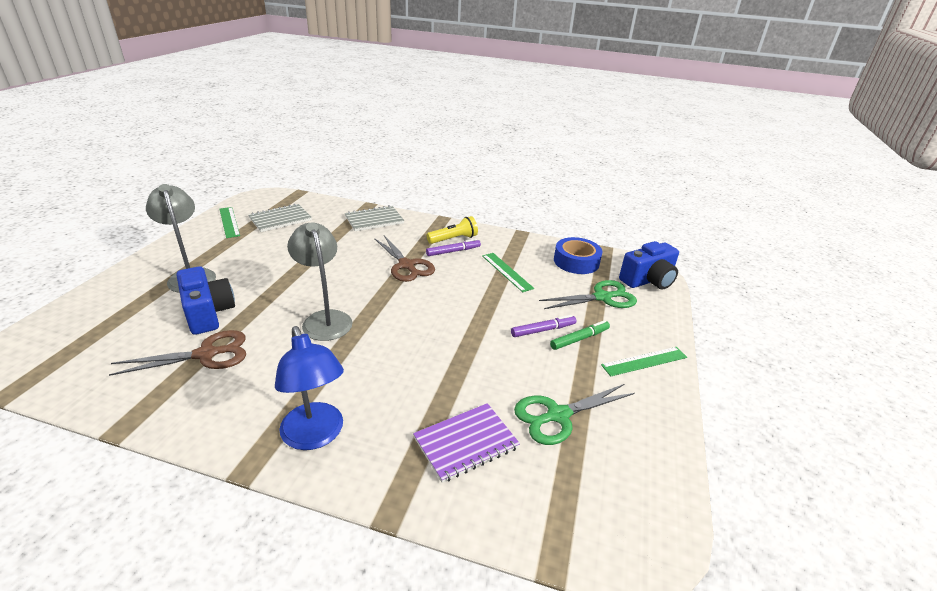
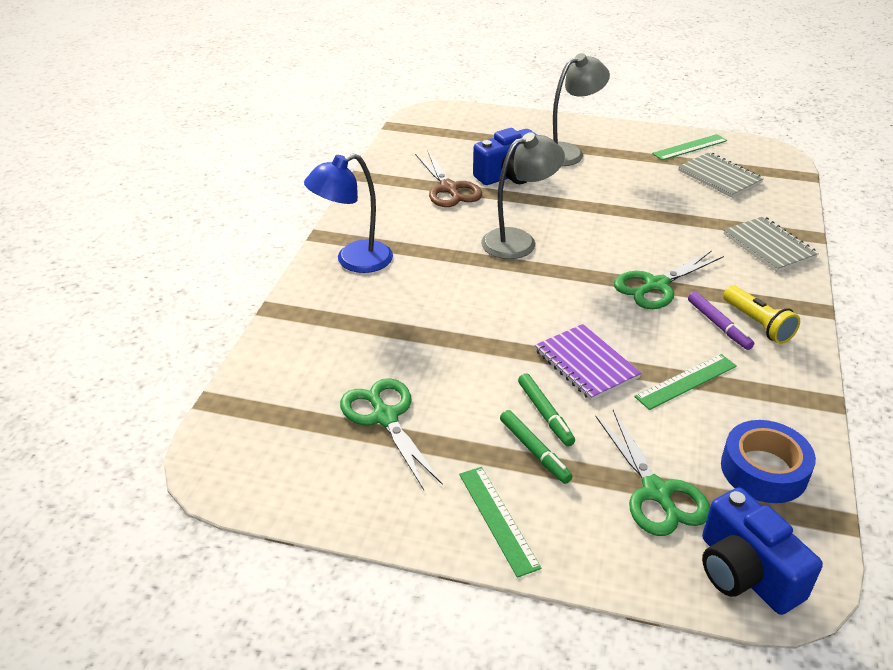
camera: 90 degrees right, 5 degrees up
brown scissors [374,235,435,282] -> green scissors [614,250,724,309]
purple notebook [413,403,520,483] -> purple notebook moved to [535,324,641,401]
purple marker [511,315,576,337] -> green marker [518,373,575,447]

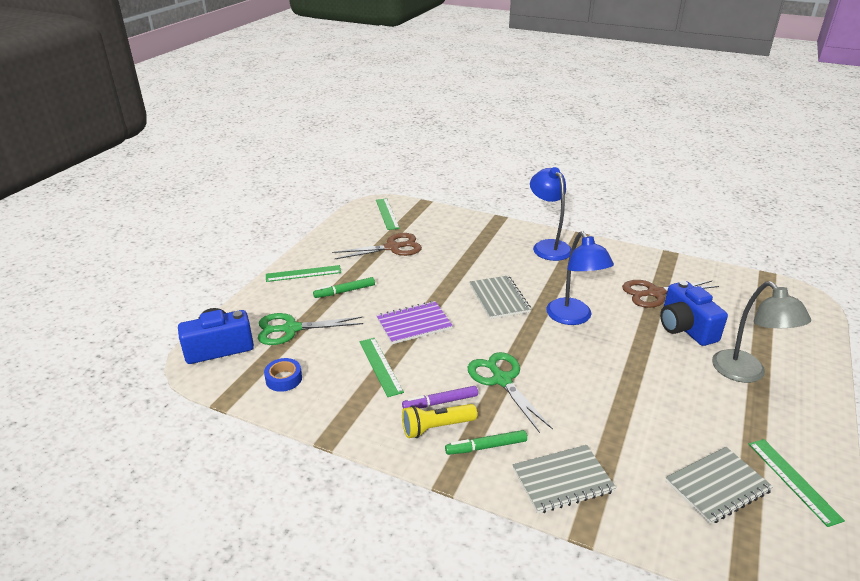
camera: 100 degrees right, 5 degrees down
green scissors [340,378,443,490] -> brown scissors [332,233,422,260]
grey lamp [481,132,565,259] -> blue lamp [546,231,614,325]
green marker [518,373,575,447] -> green marker moved to [445,430,527,455]
blue tape [721,420,816,503] -> blue tape [264,358,302,392], size x0.61
none -> green ruler [376,198,400,230]
none -> grey notebook [470,276,531,319]

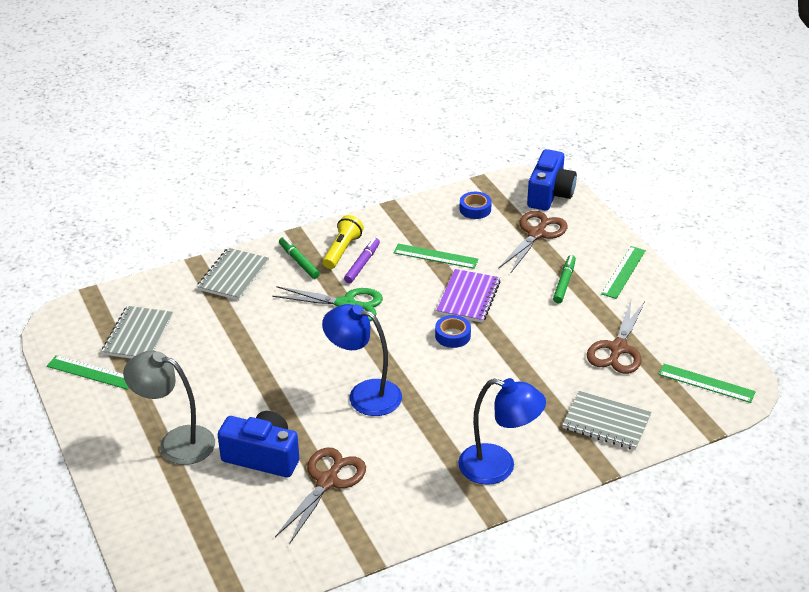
camera: 130 degrees right, 5 degrees up
green scissors [258,313,363,345] -> brown scissors [499,211,568,274]
green marker [445,430,527,455] -> green marker turned 60 degrees counterclockwise [279,237,320,279]
grey notebook [470,276,531,319] -> grey notebook moved to [562,391,652,450]
none -> blue tape [435,315,471,348]

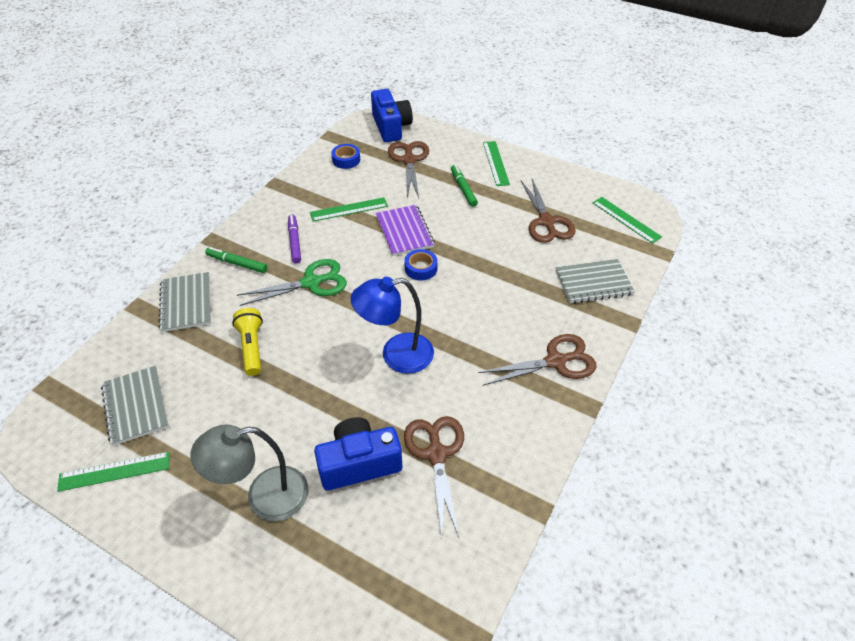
camera: 35 degrees left, 10 degrees up
yellow flashlight [323,215,364,269] -> yellow flashlight moved to [232,308,263,376]
blue lamp [458,378,546,485] -> brown scissors [478,334,597,386]
green ruler [658,364,756,403] -> green ruler turned 60 degrees clockwise [592,197,662,244]

